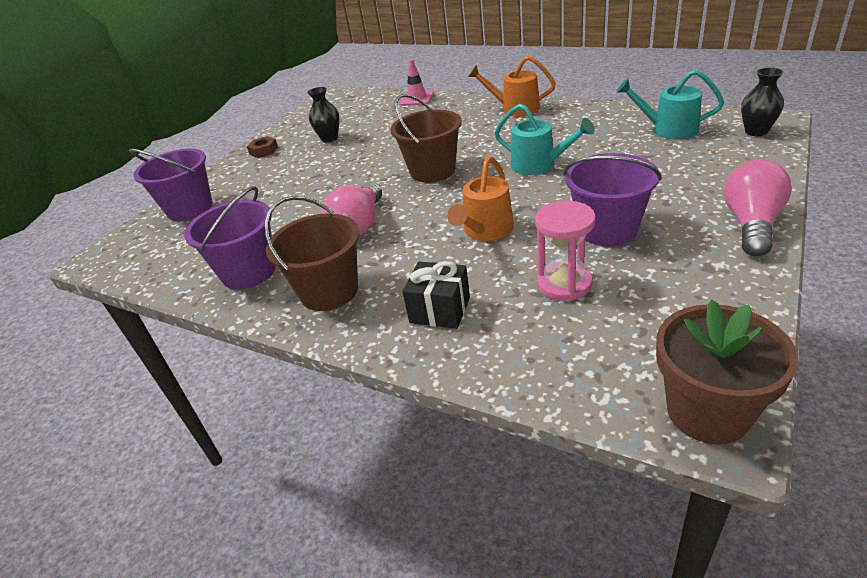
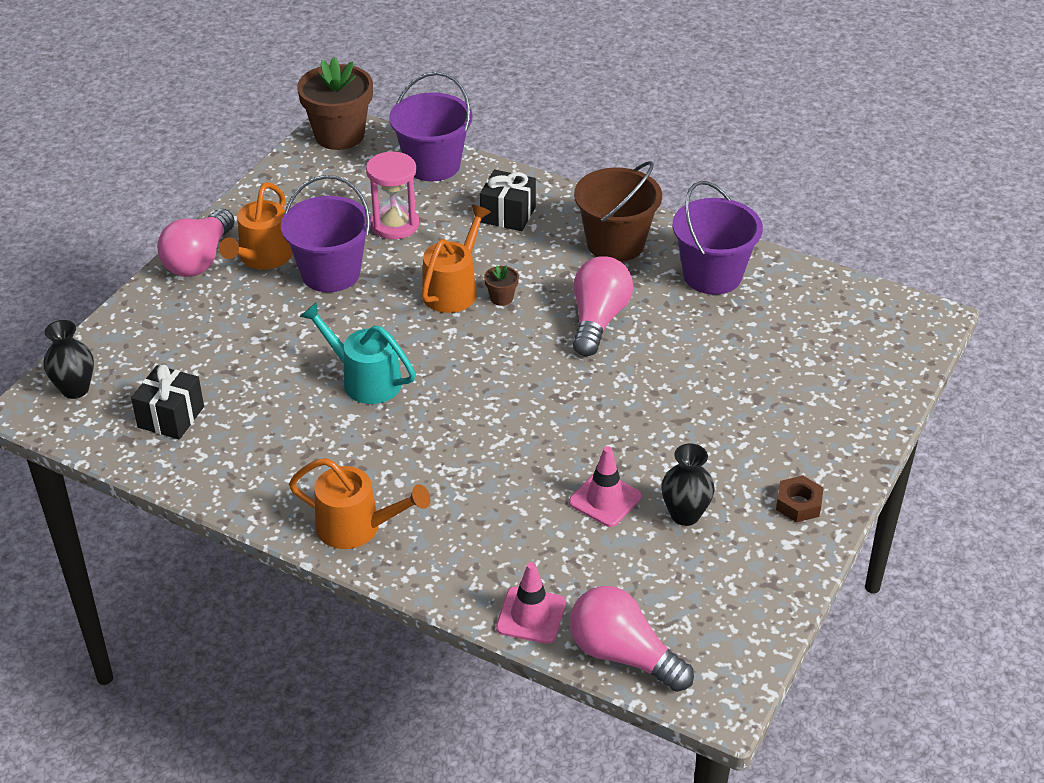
camera: 175 degrees right, 5 degrees up
purple bucket [129,149,213,221] -> purple bucket moved to [389,72,473,182]
brown bucket [390,94,462,182] -> none
turquoise watering can [616,69,724,140] -> black gift [131,365,204,440]
none -> orange watering can [219,182,293,269]
none -> brown flower pot [484,265,519,306]
none -> pink traffic cone [569,446,642,527]
none -> pink light bulb [570,586,694,692]

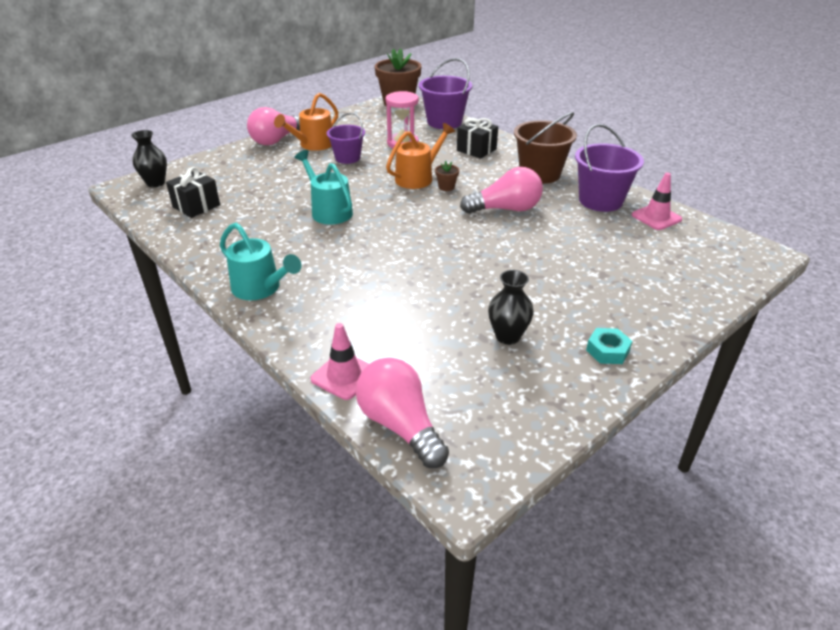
camera: 20 degrees right, 5 degrees down
purple bucket [281,175,371,292] -> purple bucket [327,113,365,164], size x0.65
orange watering can [289,458,430,549] -> turquoise watering can [220,223,302,300]
pink traffic cone [569,446,642,527] -> pink traffic cone moved to [632,173,682,230]
pink light bulb [573,256,633,356] -> pink light bulb turned 45 degrees clockwise [460,167,543,214]
brown nut [776,475,823,522] -> turquoise nut [586,328,632,364]

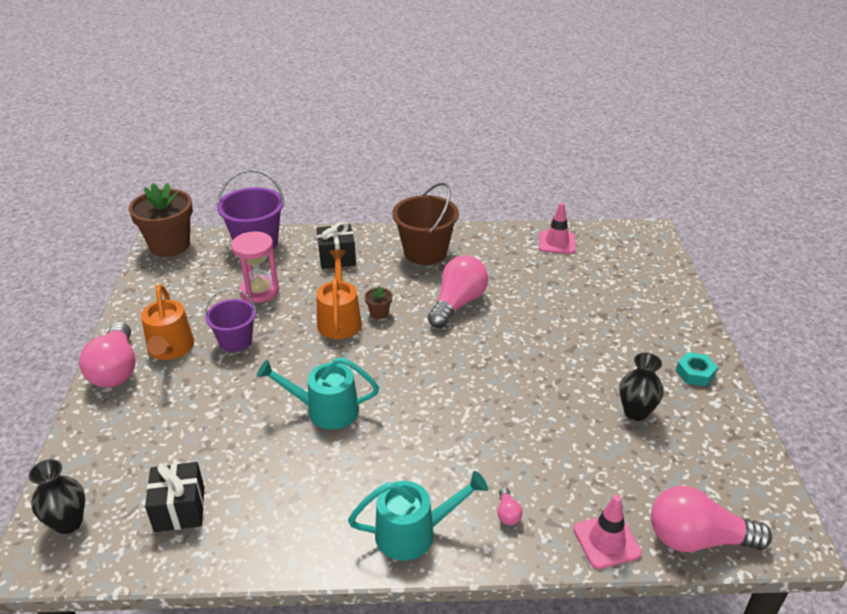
camera: 50 degrees left, 0 degrees up
purple bucket [575,124,644,212] -> none
none -> pink light bulb [497,487,523,525]

